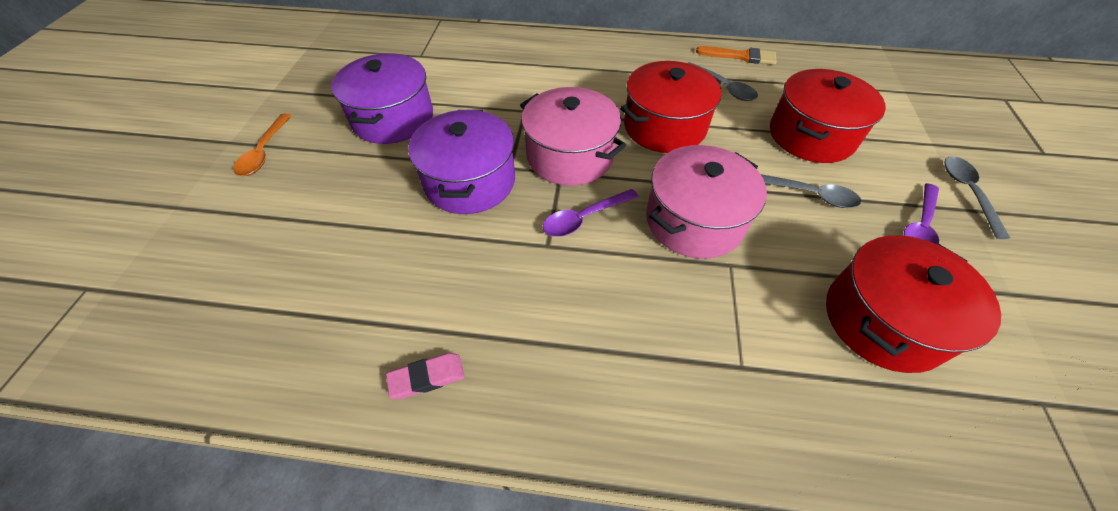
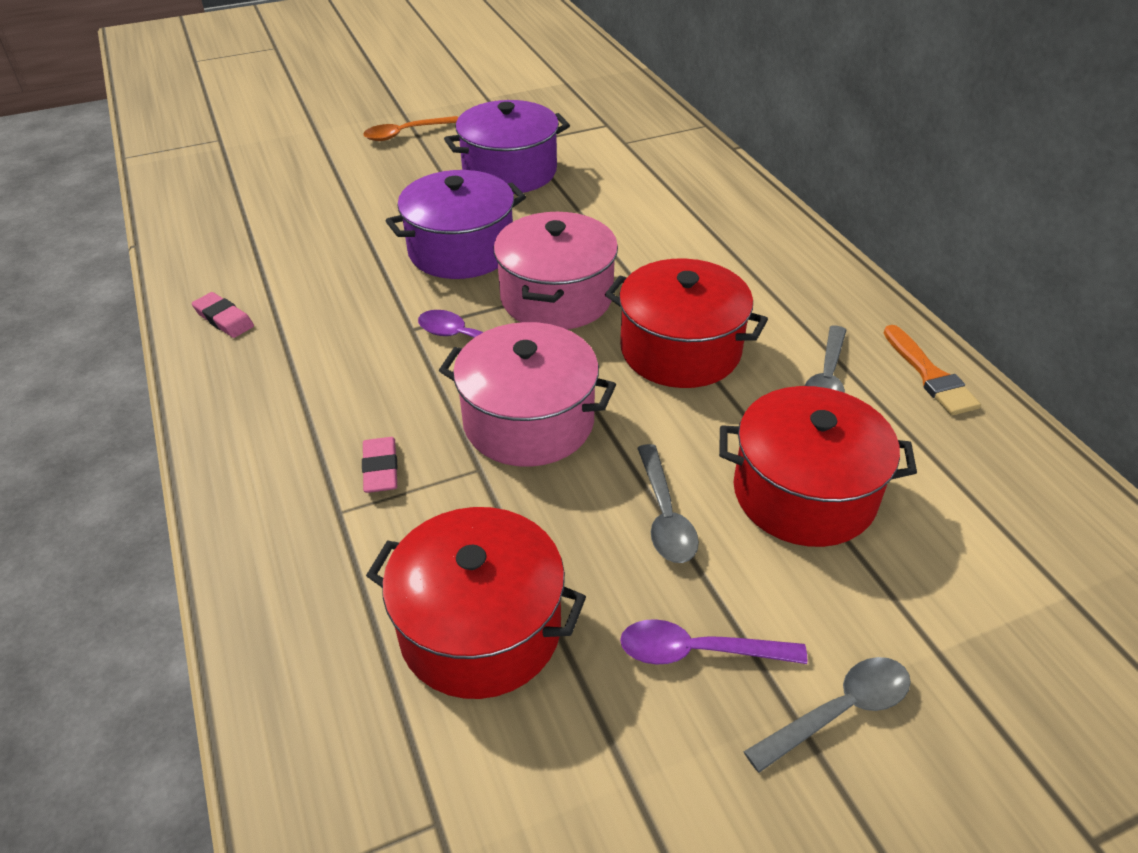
camera: 60 degrees right, 10 degrees down
none -> pink eraser [362,437,398,493]

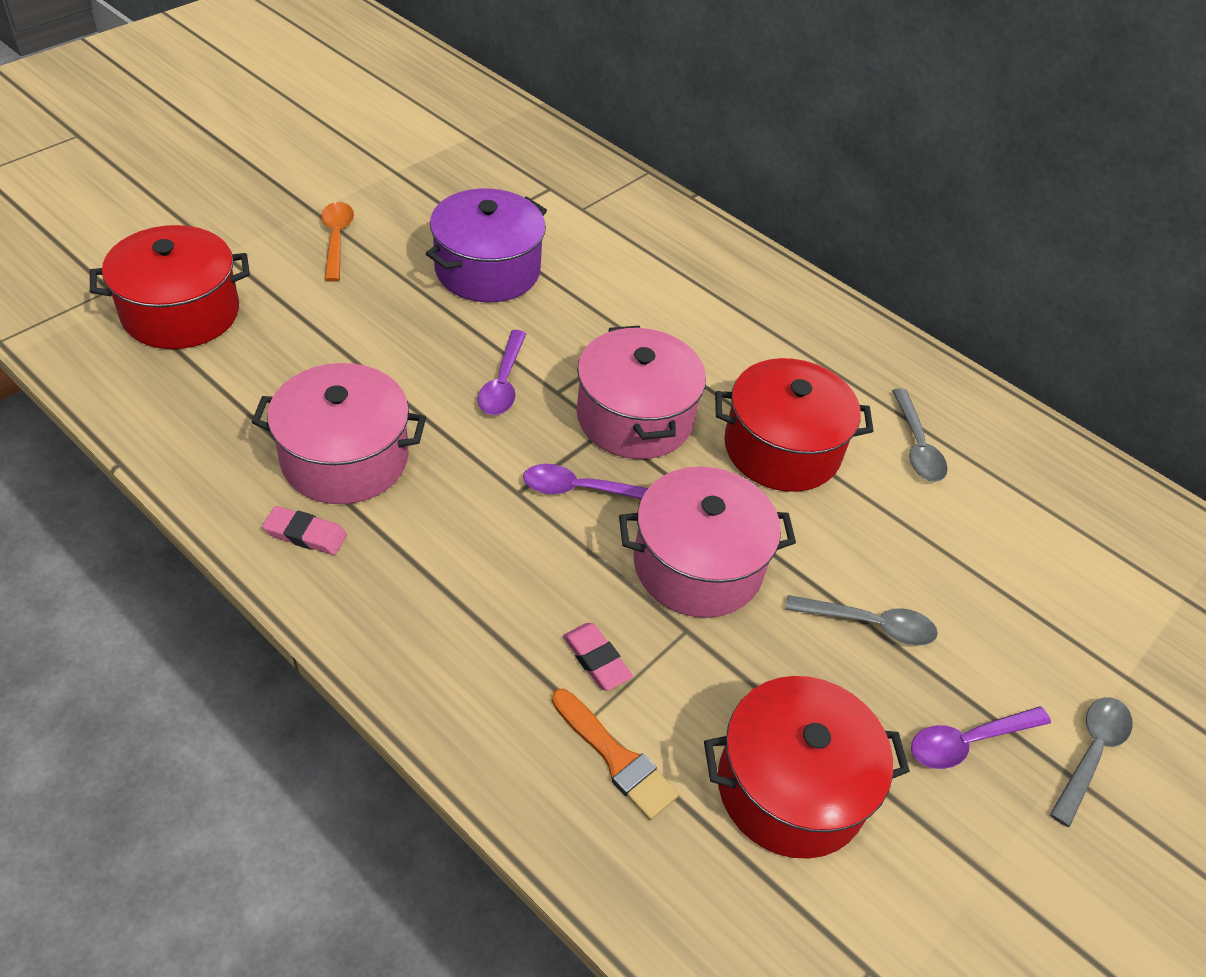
camera: 30 degrees left, 5 degrees up
orange spoon [363,116,458,141] -> orange spoon turned 135 degrees clockwise [321,202,354,282]
purple pot [385,170,526,279] -> purple spoon [478,330,527,415]
grey spoon [638,444,699,563] -> grey spoon turned 45 degrees counterclockwise [786,595,938,645]
red pot [719,386,917,547] -> red pot moved to [90,225,250,349]
orange brush [884,325,981,416] -> orange brush moved to [552,689,679,820]
none -> pink pot [252,363,426,504]

